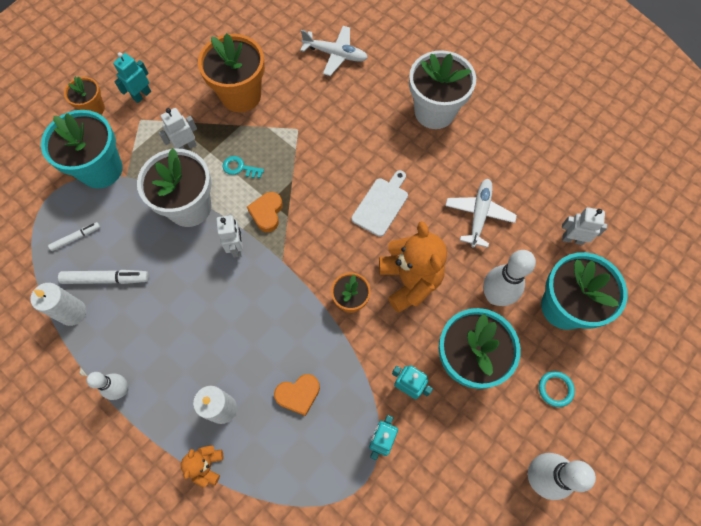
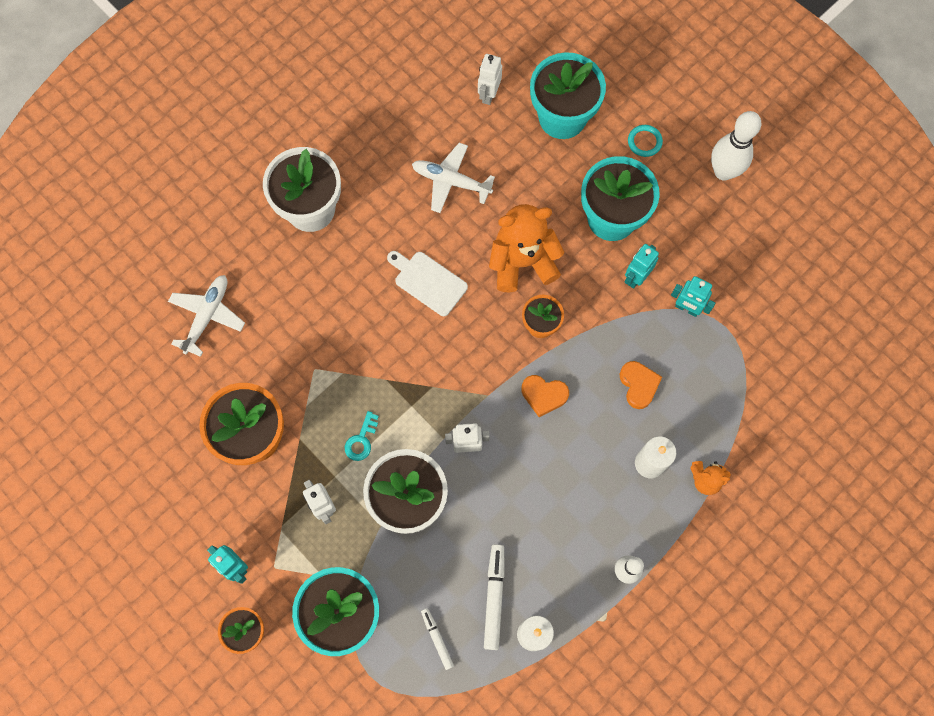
camera: 85 degrees left, 5 degrees up
orange heart [247,192,283,232] -> orange heart moved to [521,375,569,417]
white bowling pin [483,250,536,306] -> none

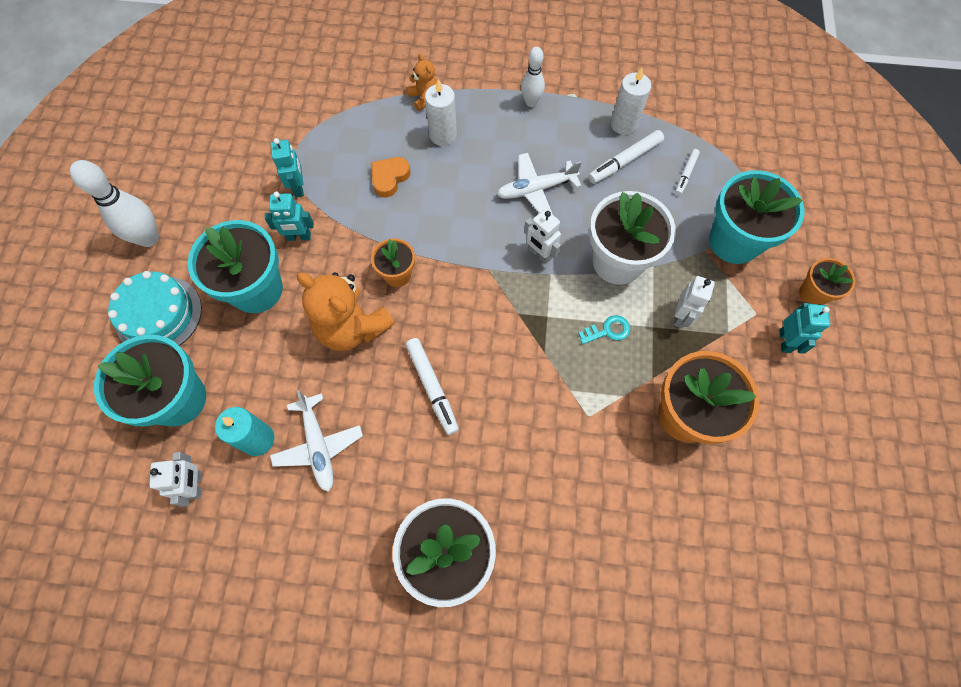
camera: 130 degrees left, 5 degrees down
white plane [168,275,245,357] -> white plane moved to [497,153,582,214]
white cutting board [387,251,468,316] -> white marker [405,338,459,435]
white robot [478,54,502,105] -> white robot turned 75 degrees counterclockwise [149,452,202,507]
orange heart [521,375,569,417] -> none
turquoise ring [628,125,663,157] -> turquoise cake [108,271,202,346]
none -> turquoise candle [215,407,274,456]

